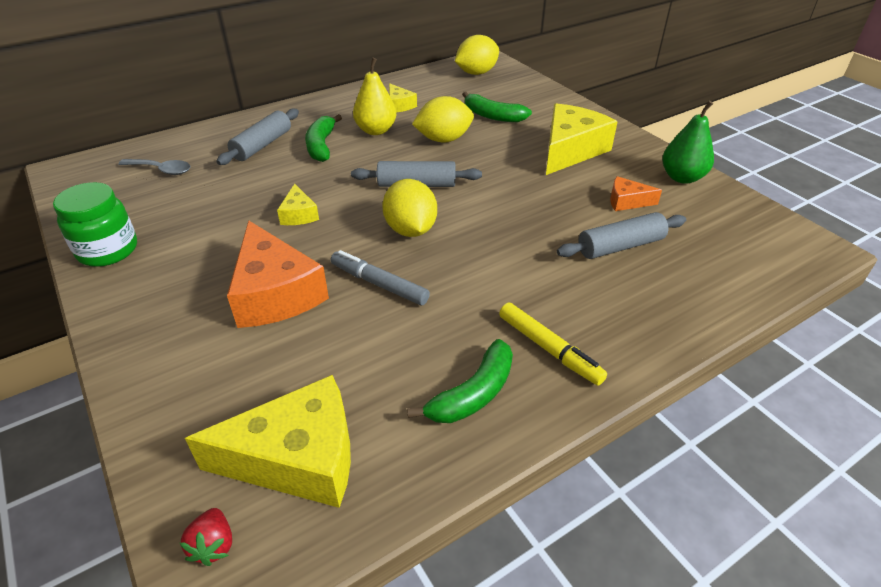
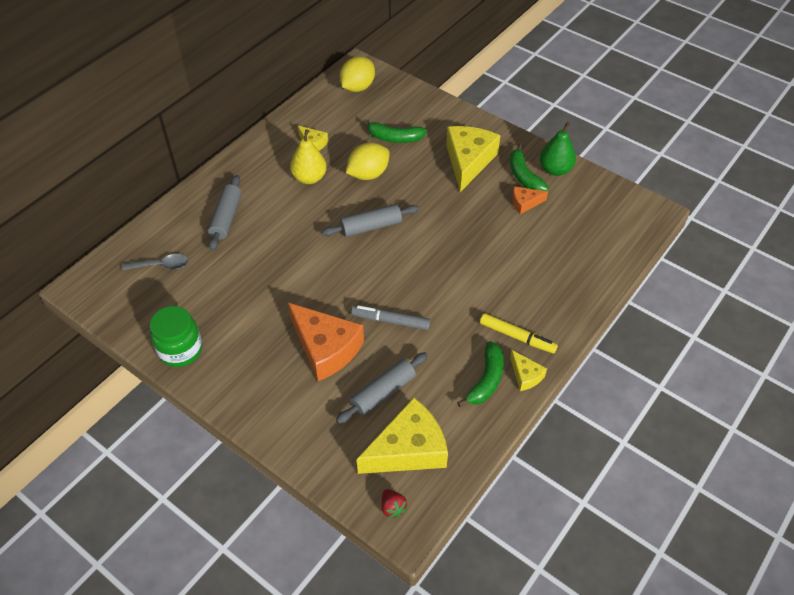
camera: 20 degrees left, 10 degrees up
yellow cheese [277,184,319,225] -> yellow cheese moved to [510,350,547,391]
green banana [305,114,342,162] -> green banana moved to [510,144,549,191]
yellow lemon [382,179,437,237] -> none
grey rolling pin [557,212,686,259] -> grey rolling pin moved to [336,352,428,424]

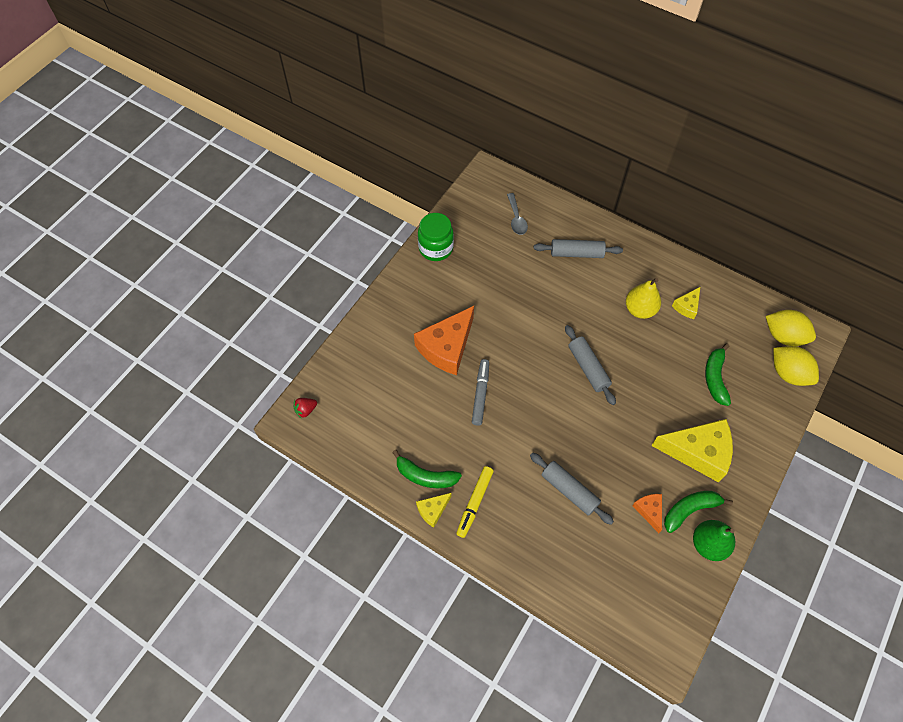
camera: 85 degrees right, 10 degrees up
grey rolling pin [336,352,428,424] -> grey rolling pin moved to [530,452,614,525]
yellow lemon [346,142,390,180] -> yellow lemon moved to [773,346,819,386]
yellow cheese [357,397,448,474] -> none

